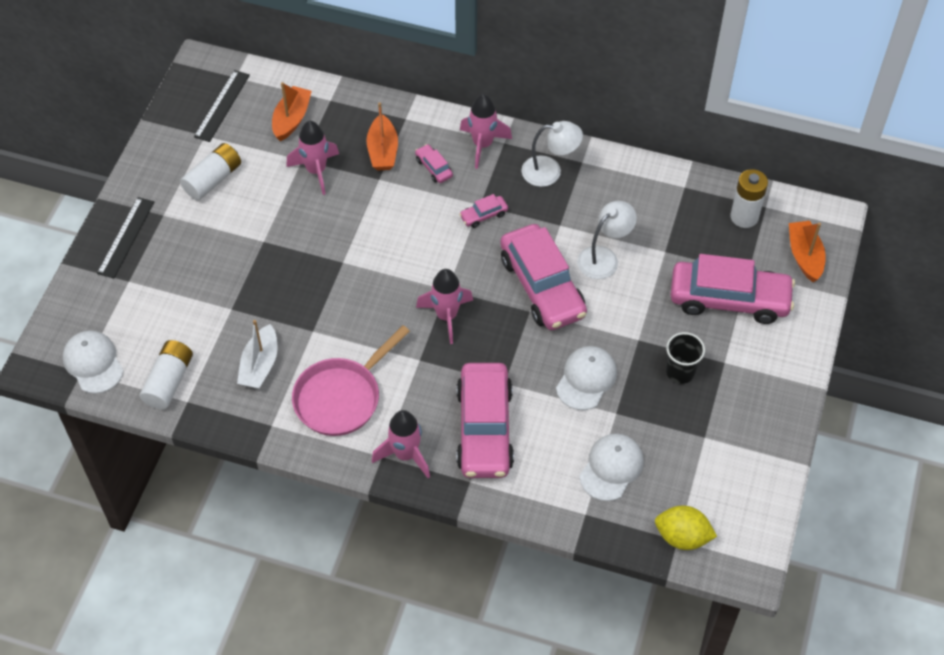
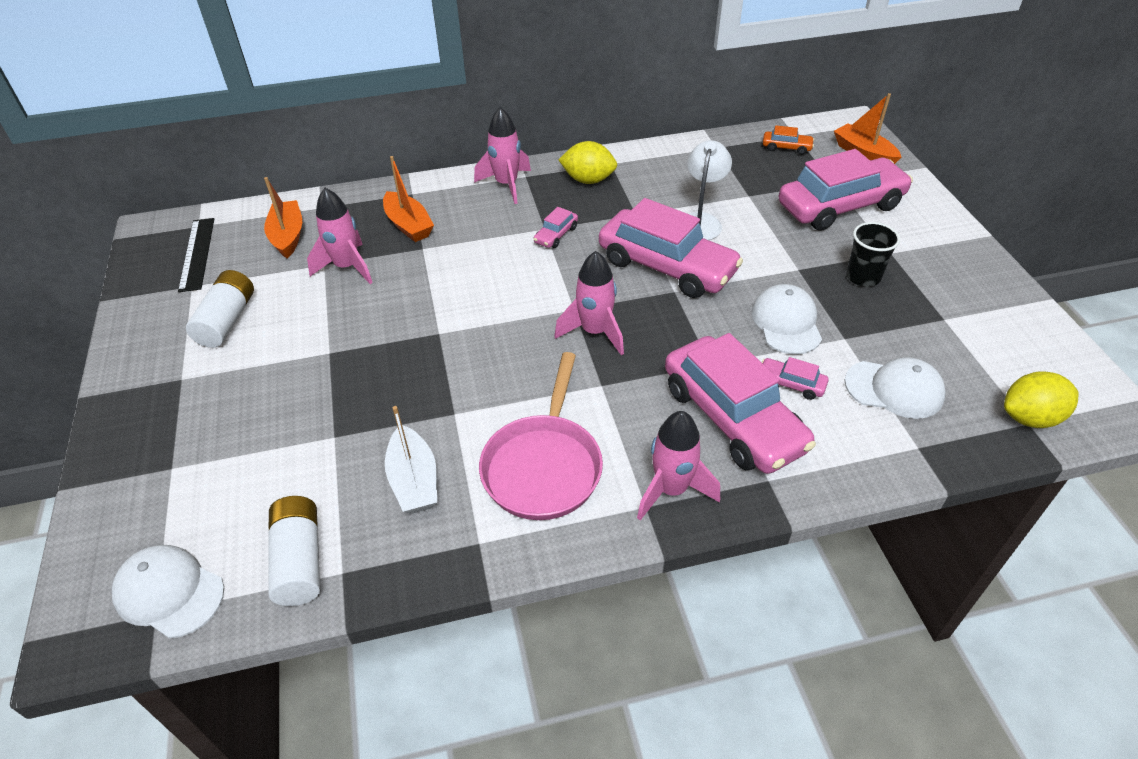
camera: 30 degrees left, 10 degrees down
black ruler [97,197,154,278] -> none
pink car [415,144,453,183] -> pink car moved to [762,357,829,400]
white lamp [521,121,583,187] -> yellow lemon [558,141,617,184]
white cap [579,434,644,501] -> white cap turned 105 degrees clockwise [845,357,946,419]
white battery [730,169,768,228] -> orange car [763,125,814,155]

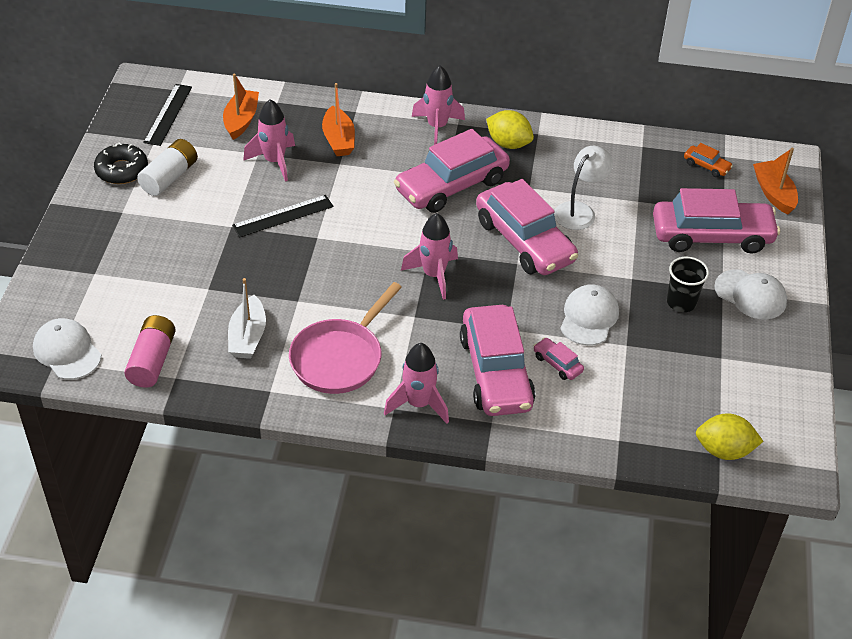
camera: 20 degrees right, 0 degrees up
white battery [268,496,320,606] -> pink battery [124,315,176,388]
pink car [534,207,578,248] -> pink car [394,129,510,213], size x2.42
white cap [845,357,946,419] -> white cap moved to [714,269,787,319]
none -> black donut [94,143,148,184]
none -> black ruler [232,195,333,237]

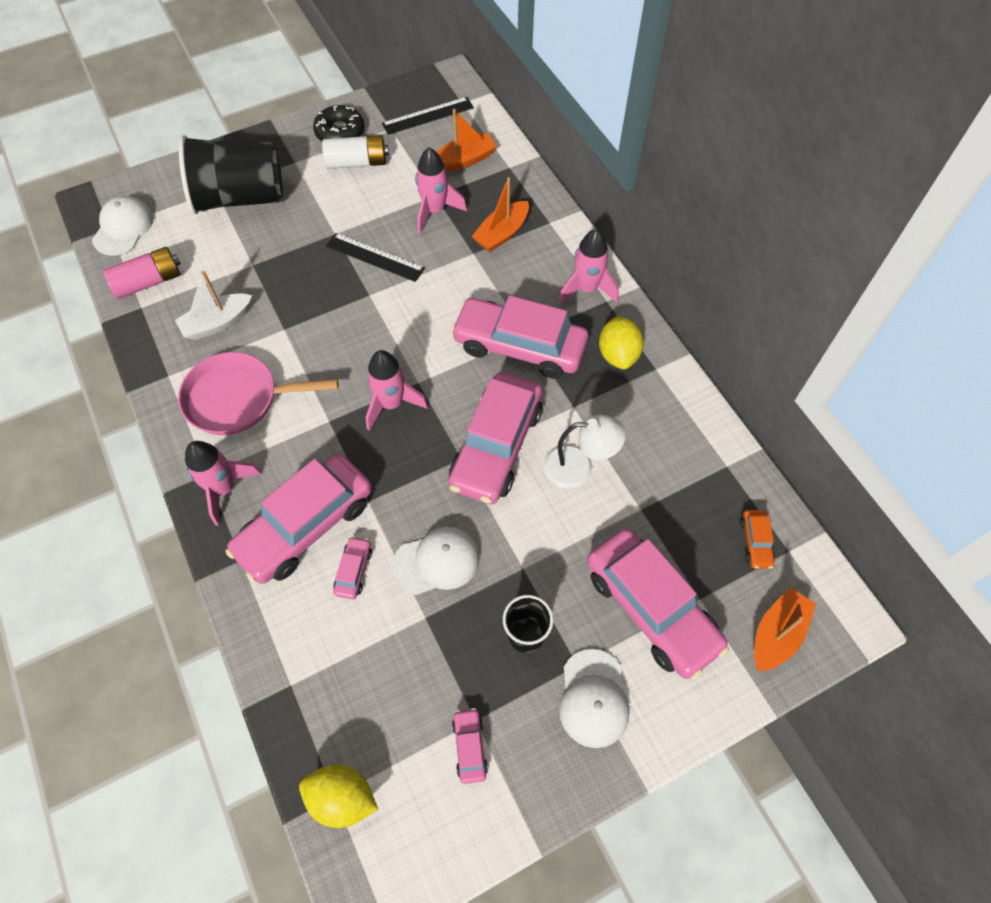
camera: 55 degrees right, 15 degrees up
yellow lemon [696,413,763,460] -> yellow lemon turned 45 degrees counterclockwise [299,764,378,828]
none -> black cup [179,135,283,214]
none -> pink car [452,708,488,784]

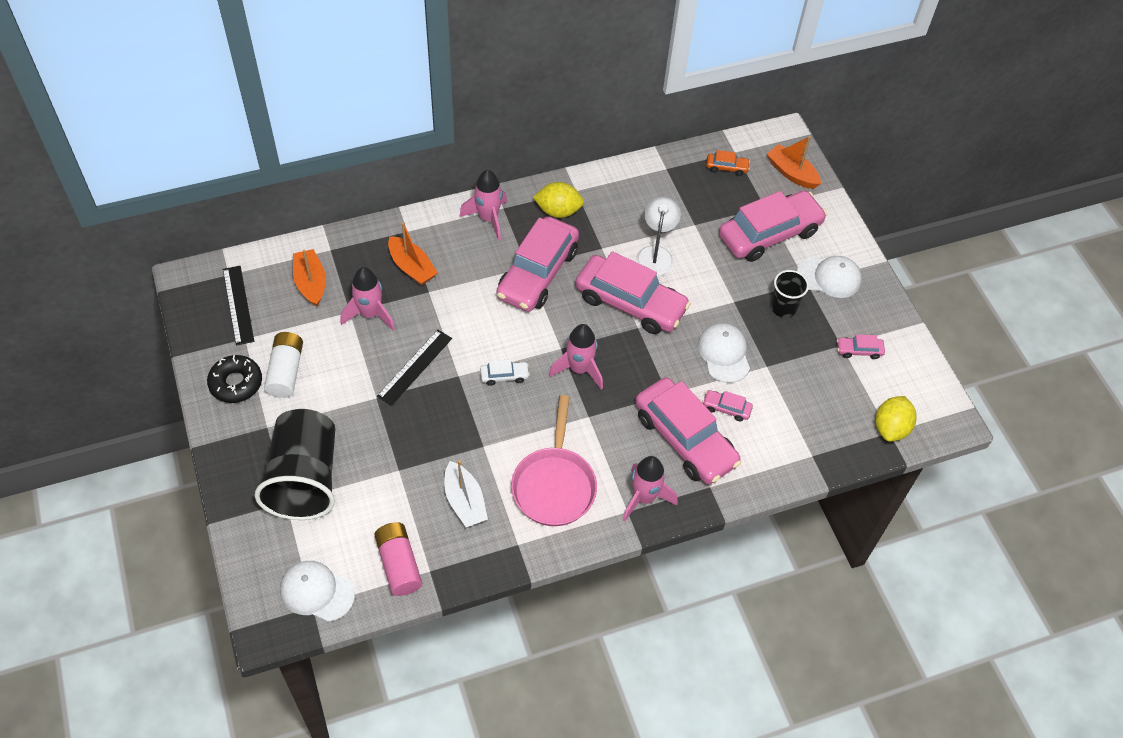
camera: 85 degrees left, 5 degrees down
none -> white car [480,359,530,386]

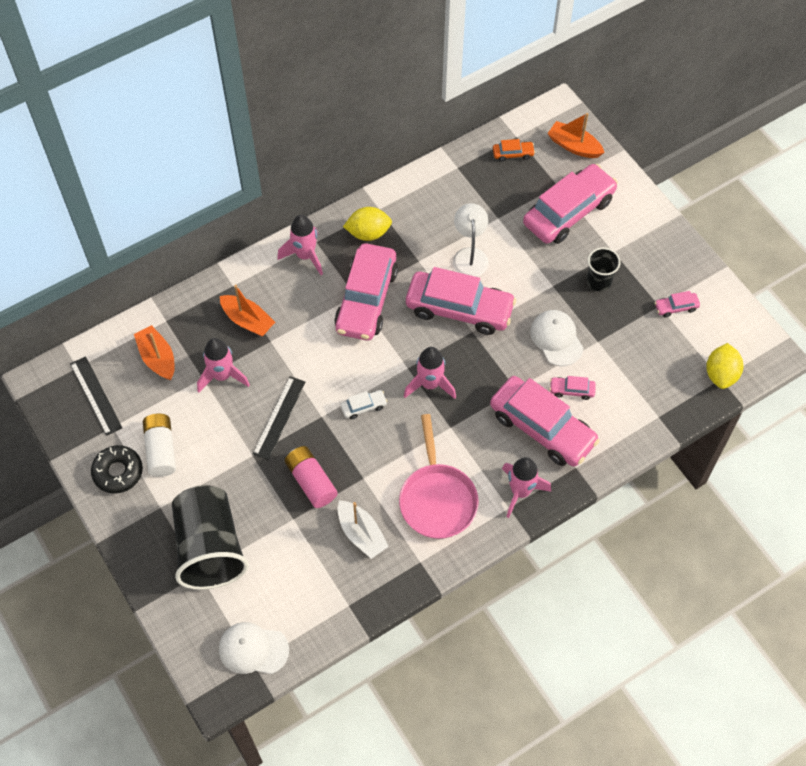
camera: 10 degrees left, 5 degrees up
pink battery [374,522,422,596] -> pink battery moved to [284,446,338,508]
white cap [797,256,862,298] -> none

